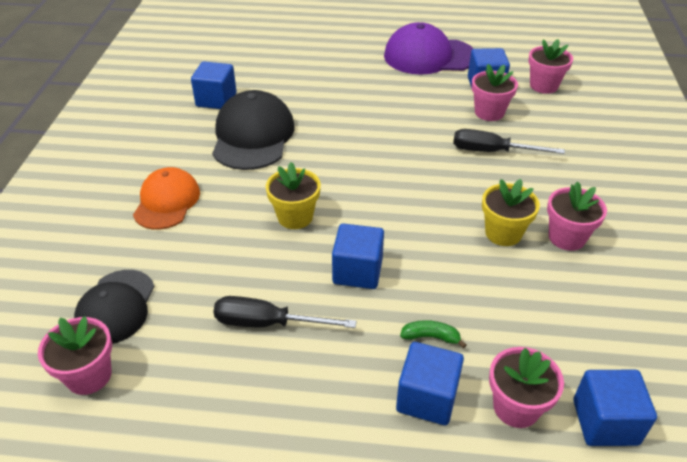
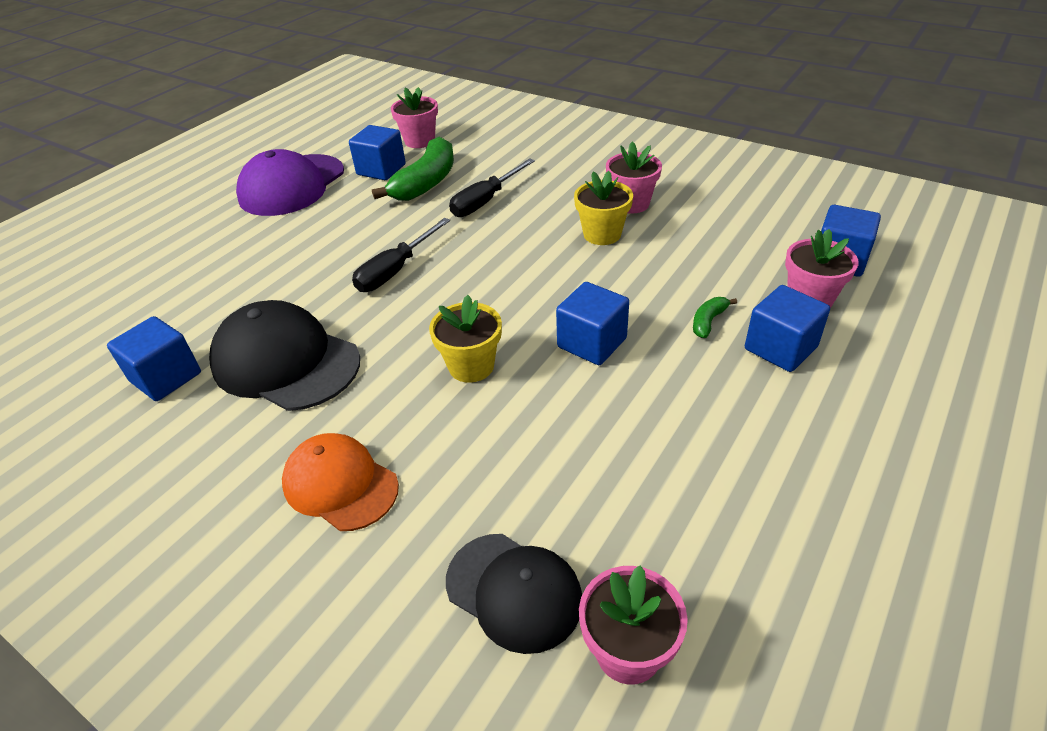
camera: 60 degrees left, 0 degrees up
black screwdriver [213,296,357,328] -> black screwdriver moved to [352,218,450,292]
pink flower pot [472,64,518,121] -> green banana [372,137,454,201]

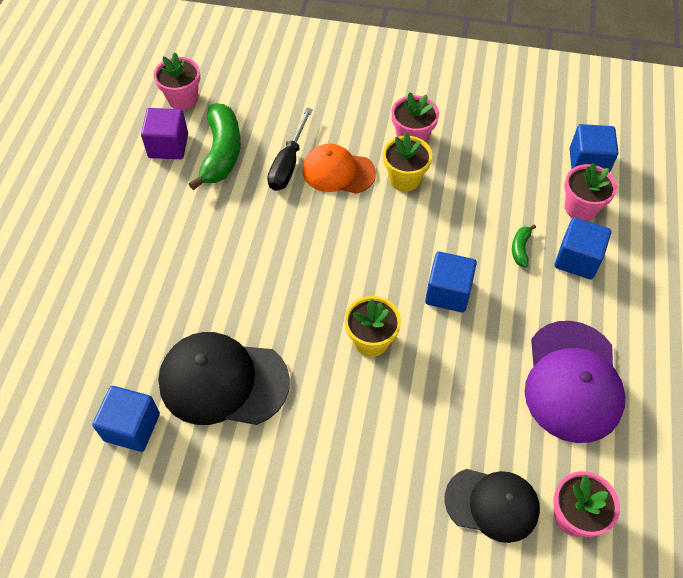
camera: 25 degrees left, 15 degrees up
purple cap [236,149,344,216] -> purple cap moved to [525,321,625,443]
orange cap [282,433,399,531] -> orange cap moved to [302,143,376,194]
blue cube [349,125,406,180] -> purple cube [141,108,188,159]
black screwdriver [352,218,450,292] -> none

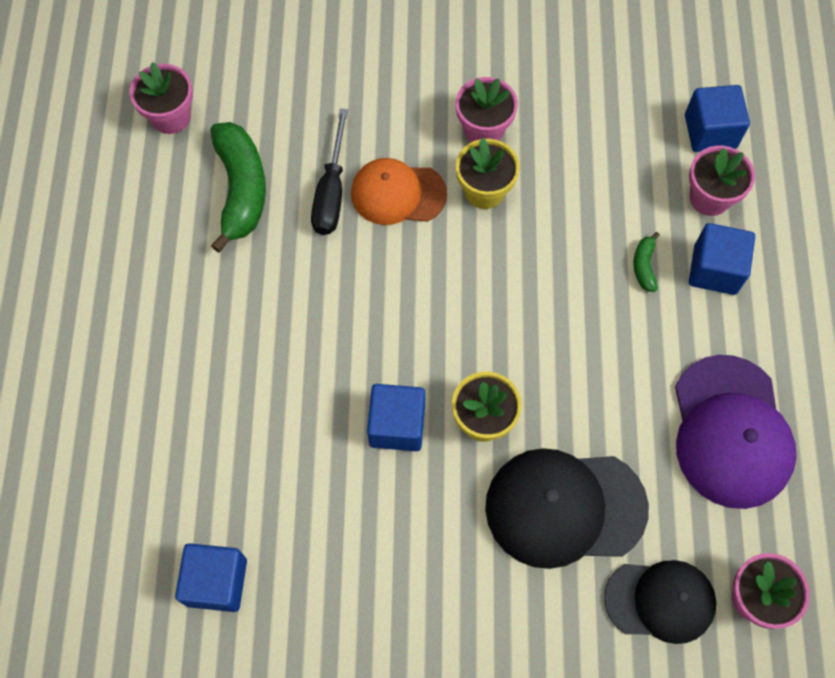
camera: 10 degrees left, 10 degrees up
purple cube [141,108,188,159] -> none
black cap [158,332,290,425] -> black cap moved to [485,448,649,569]
blue cube [425,252,477,312] -> blue cube moved to [367,384,425,451]

